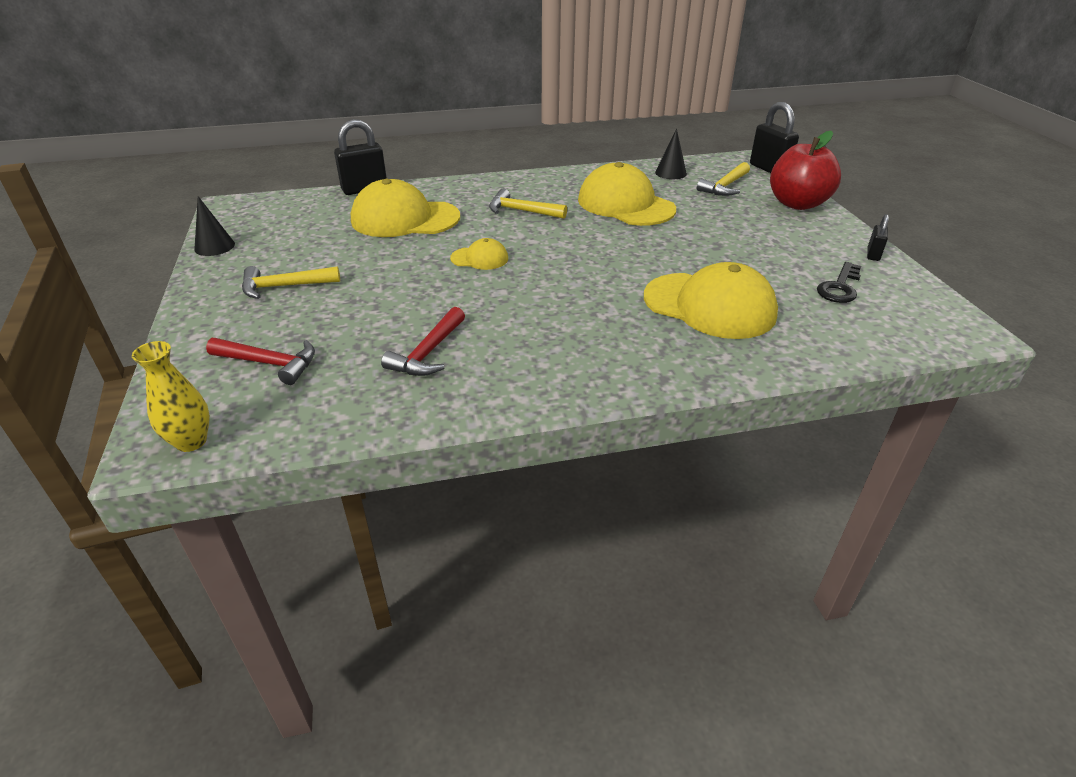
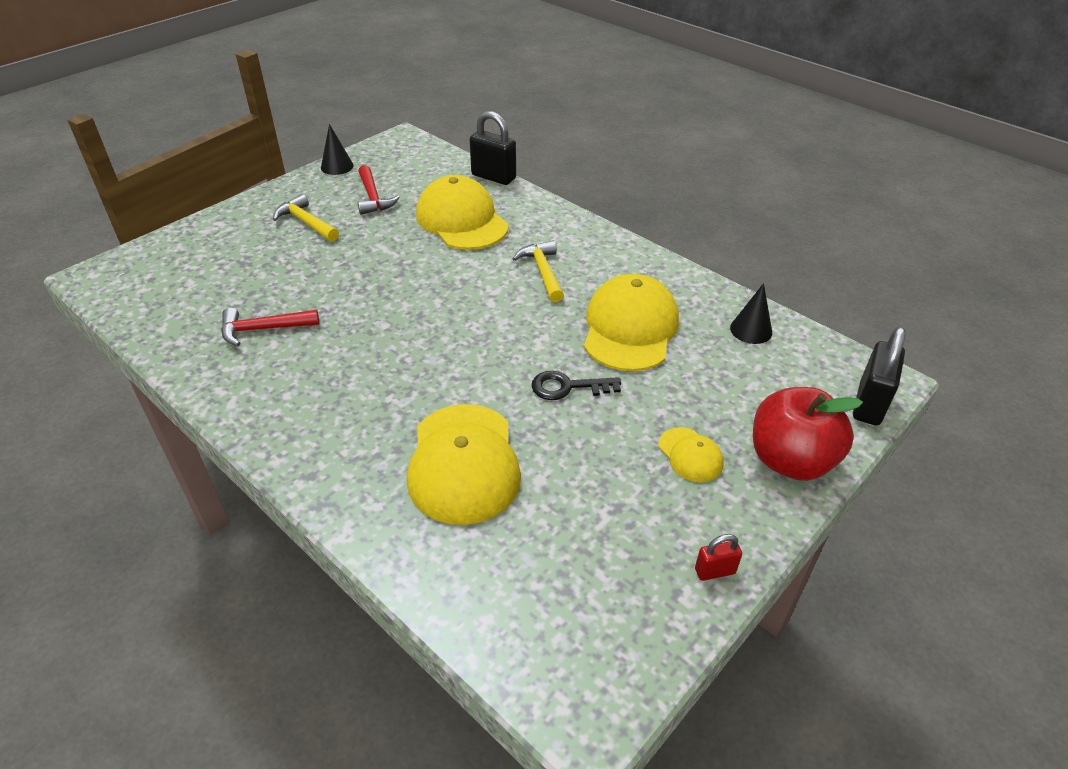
camera: 55 degrees right, 5 degrees up
yellow vase [132,341,210,452] -> none
red hammer [206,338,315,385] -> red hammer moved to [358,165,400,215]
yellow cap [450,238,508,270] -> yellow cap moved to [659,427,724,482]
yellow hammer [697,162,750,196] -> none
black key [817,262,861,303] -> black key moved to [531,371,621,400]
black padlock [867,214,889,261] -> red padlock [695,534,742,581]

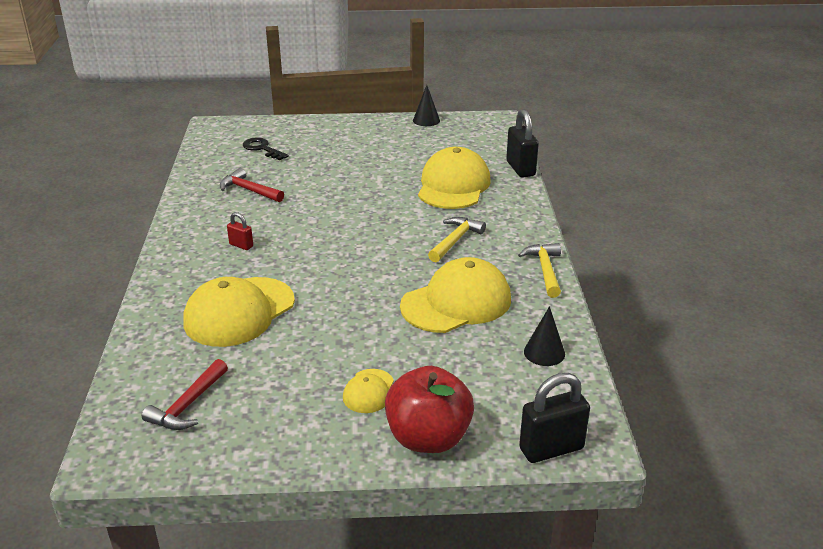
camera: 45 degrees right, 10 degrees down
yellow hammer [273,194,339,241] -> yellow hammer moved to [518,243,561,298]
red hammer [358,165,400,215] -> red hammer moved to [142,359,228,430]
black key [531,371,621,400] -> black key moved to [243,137,289,160]
red padlock [695,534,742,581] -> red padlock moved to [227,212,253,250]

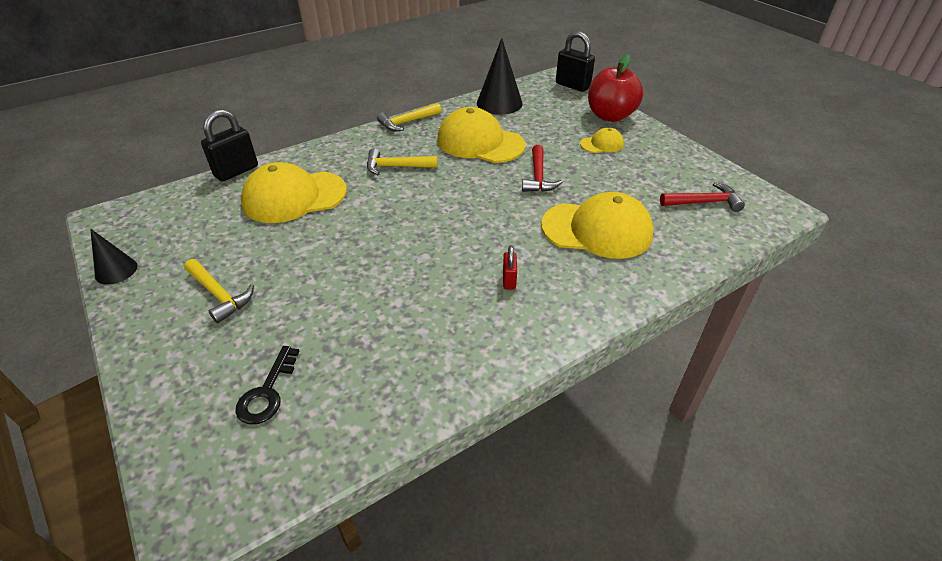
camera: 120 degrees left, 10 degrees up
red hammer [220,168,284,202] -> red hammer moved to [522,145,563,192]
black cone [524,306,565,366] -> black cone [477,38,523,115], size x1.72
none -> yellow hammer [184,259,254,323]

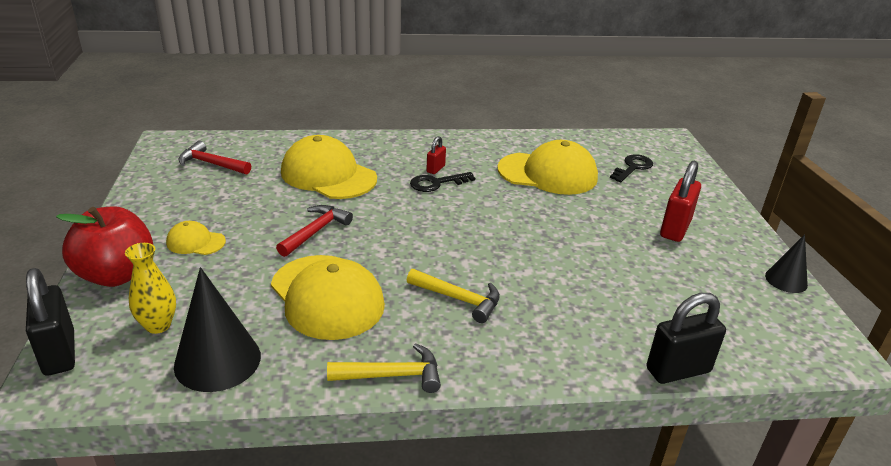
camera: 155 degrees left, 10 degrees down
yellow hammer [184,259,254,323] -> red padlock [660,161,701,242]
yellow cap [241,162,347,223] -> yellow cap moved to [498,140,598,195]
none -> yellow vase [125,243,176,334]
none -> black key [410,172,475,192]

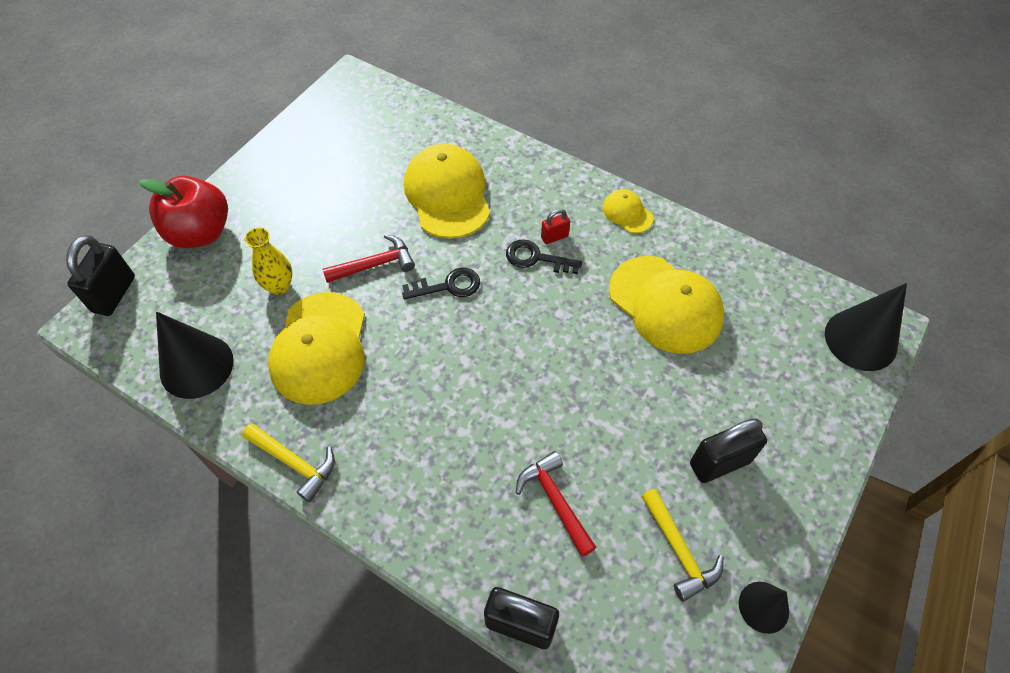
camera: 40 degrees right, 25 degrees up
yellow vase [125,243,176,334] -> yellow vase moved to [244,228,293,295]
yellow cap [166,221,226,255] -> yellow cap moved to [602,189,653,233]
red hammer [178,141,251,174] -> red hammer moved to [516,451,597,557]
yellow hammer [407,269,500,323] -> yellow hammer moved to [641,488,724,602]
black key [610,154,653,182] -> black key moved to [402,268,480,299]
red padlock [660,161,701,242] -> black padlock [690,418,767,483]
none -> black cone [825,283,907,371]

